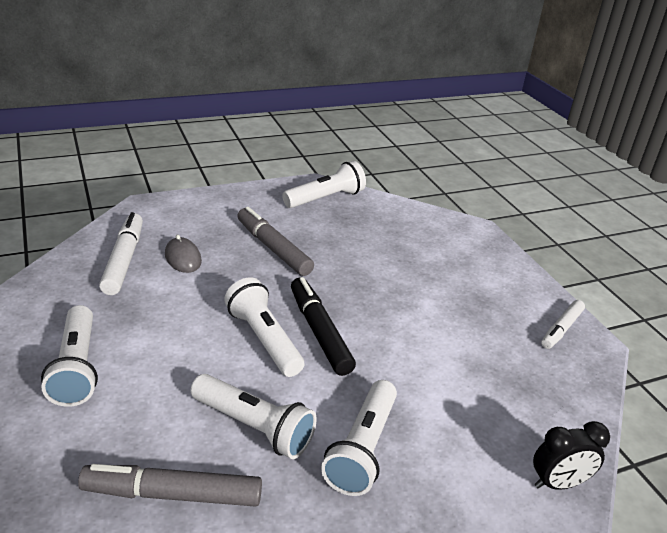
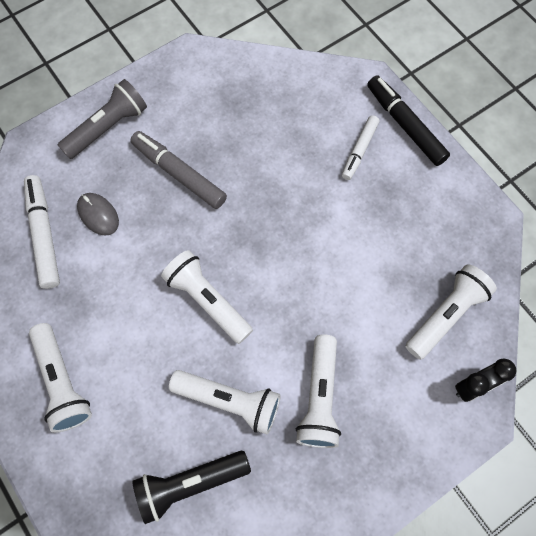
camera: 10 degrees left, 35 degrees up
grey marker [78,464,262,507] -> black flashlight [132,451,251,524]
white flashlight [282,161,366,208] -> white flashlight moved to [405,264,497,360]
black marker [291,277,356,376] -> black marker moved to [367,75,450,166]
white marker [541,300,585,349] -> white marker moved to [342,115,379,180]
none -> grey flashlight [58,79,147,159]

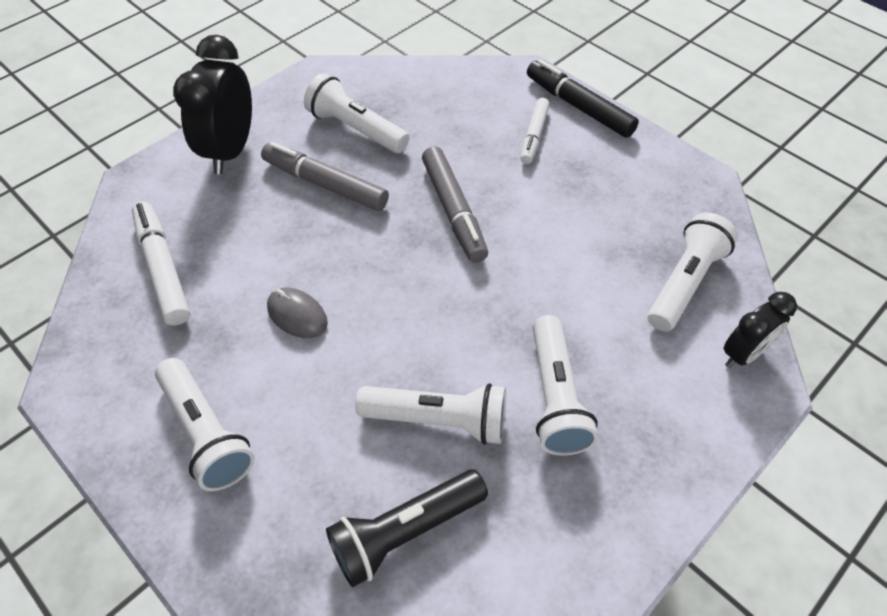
camera: 10 degrees left, 15 degrees down
grey flashlight [58,79,147,159] -> black clock [173,35,252,174]
grey mouse [77,193,119,235] -> grey mouse moved to [267,288,328,338]
white flashlight [161,250,253,344] -> white flashlight moved to [304,73,409,153]
none -> grey marker [422,146,488,263]

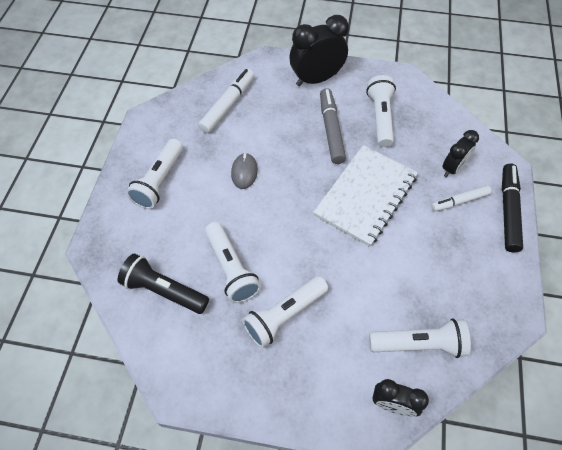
camera: 55 degrees right, 5 degrees up
grey marker [422,146,488,263] -> white notebook [313,145,418,247]
none -> black clock [442,130,479,177]

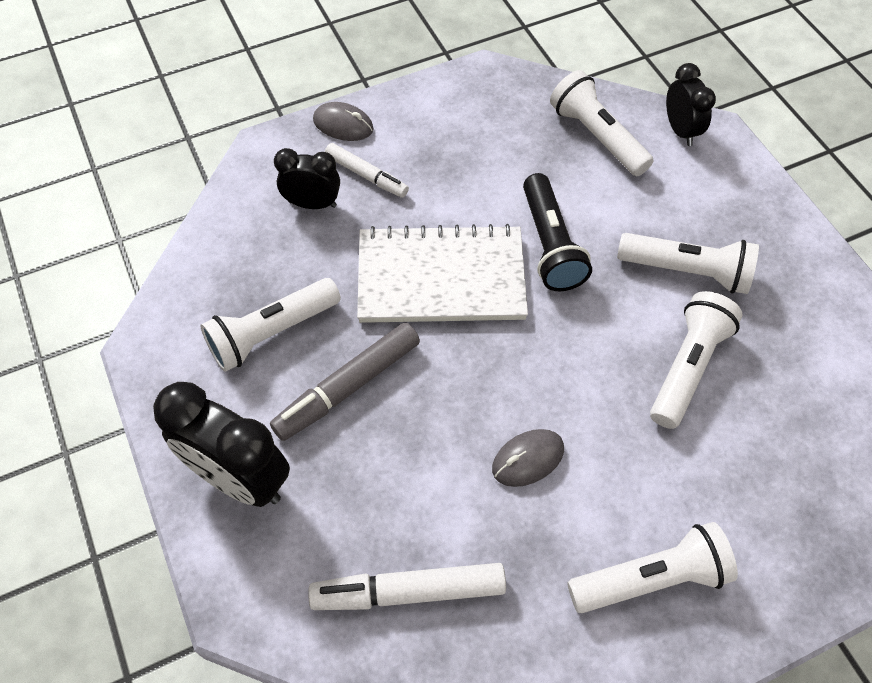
camera: 125 degrees left, 0 degrees up
black flashlight [118,253,209,314] -> black flashlight moved to [523,173,592,291]
black marker [502,164,523,252] -> grey mouse [313,102,374,141]

